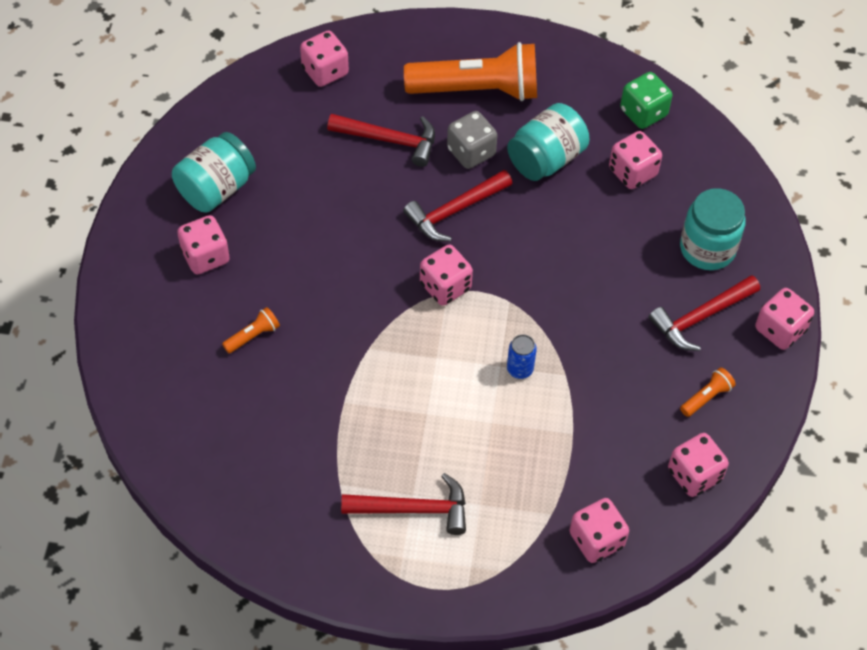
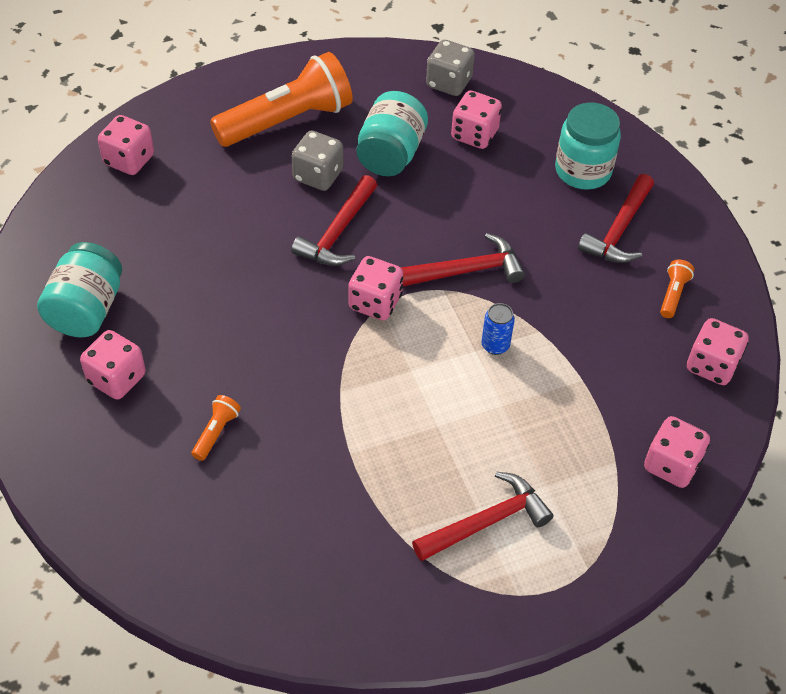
camera: 30 degrees left, 5 degrees down
red hammer [327,114,435,167] -> red hammer moved to [400,233,525,286]
green dice [620,72,673,129] -> grey dice [426,40,475,96]
pink dice [755,288,814,350] -> none

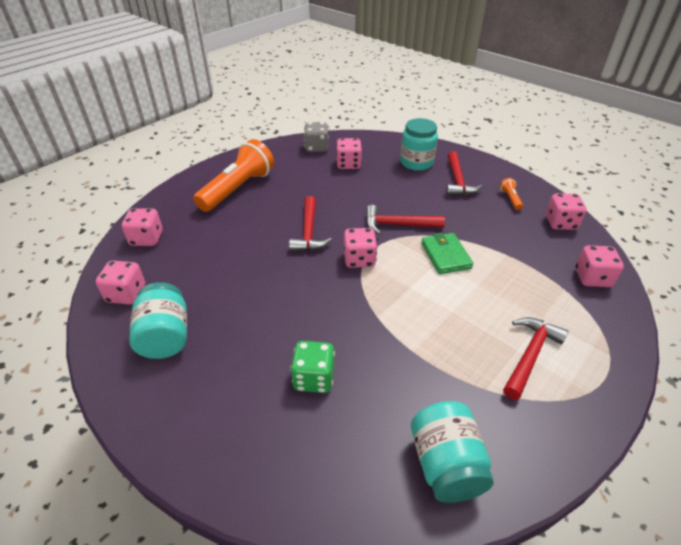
camera: 25 degrees left, 10 degrees down
pink dice [80,330,146,400] -> pink dice moved to [96,261,145,305]
orange flashlight [191,395,241,461] -> green dice [290,341,335,393]
grey dice [292,131,343,191] -> none
turquoise jar [356,91,428,176] -> turquoise jar moved to [411,401,494,503]
red hammer [400,233,525,286] -> red hammer turned 135 degrees counterclockwise [366,205,445,235]
blue can [481,303,515,355] -> green wallet [421,232,473,274]

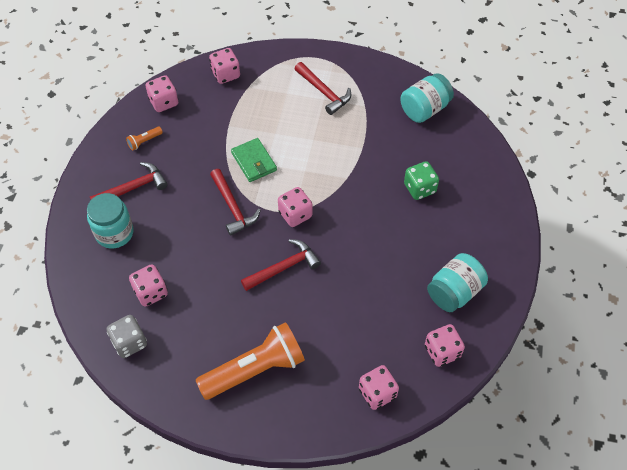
camera: 120 degrees left, 15 degrees up
orange flashlight [193,139,274,212] -> orange flashlight turned 150 degrees clockwise [196,322,305,400]
green wallet [421,232,473,274] -> green wallet turned 75 degrees counterclockwise [231,138,277,182]
red hammer [503,317,568,400] -> red hammer turned 135 degrees counterclockwise [295,62,351,115]

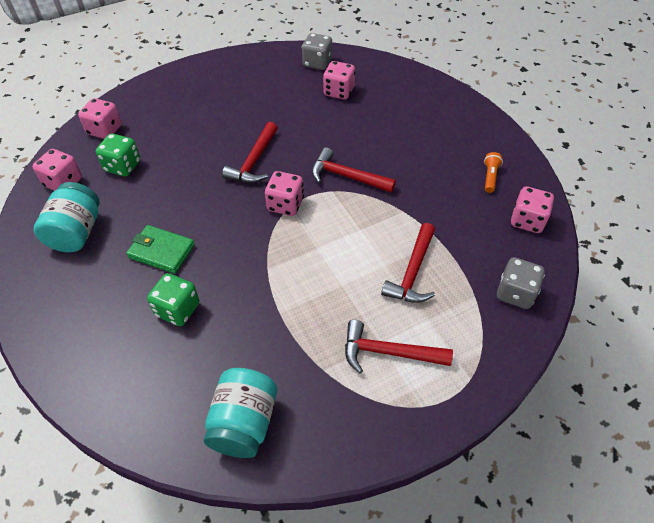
camera: 140 degrees right, 5 degrees down
turquoise jar [87,193,134,249] -> none
red hammer [90,162,168,200] -> red hammer moved to [381,223,435,303]
orange flashlight [196,322,305,400] -> none
pink dice [209,48,240,84] -> grey dice [497,257,545,309]
green wallet [231,138,277,182] -> green wallet moved to [126,225,195,274]
none -> green dice [95,134,140,177]

